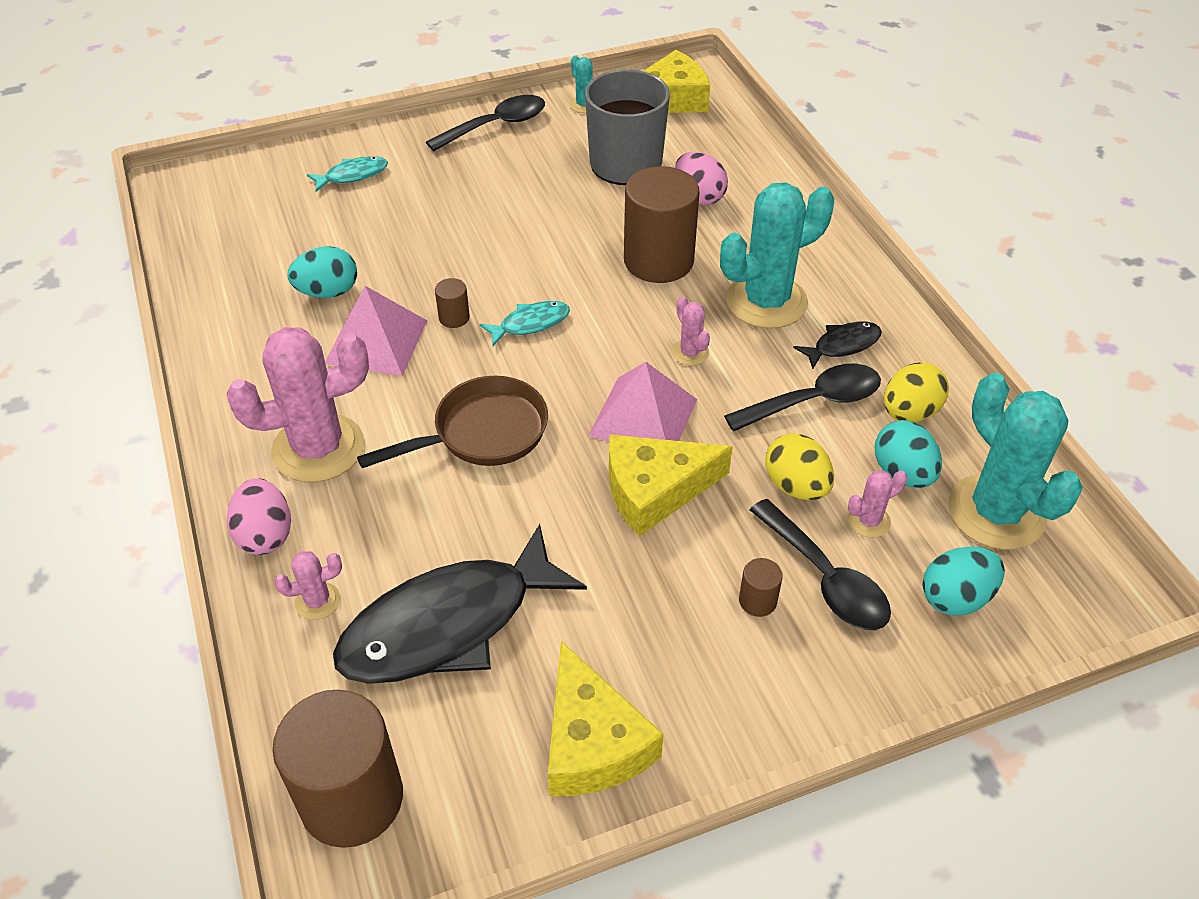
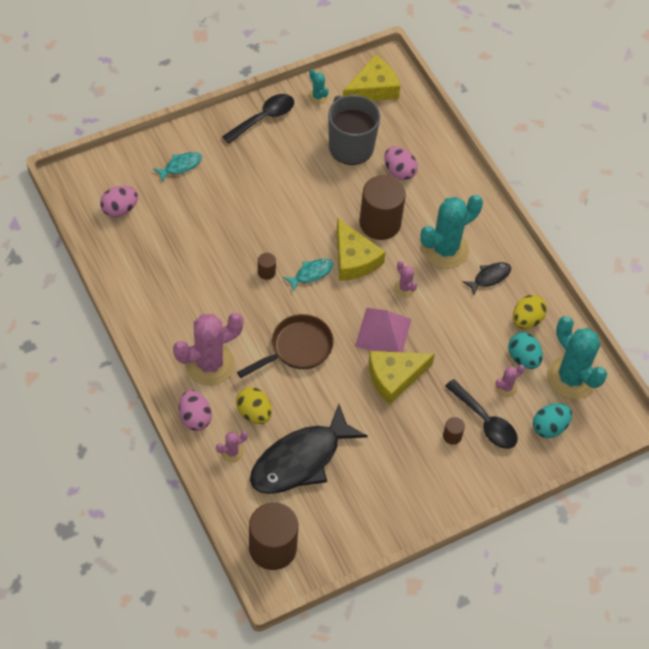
camera: 10 degrees left, 10 degrees up
turquoise egg [288,246,357,298] -> none
pink pyramid [325,286,427,376] -> none
yellow cheese [548,641,664,796] -> yellow cheese moved to [337,218,386,281]
black spoon [724,364,881,432] -> none
yellow egg [765,433,834,500] -> yellow egg moved to [236,387,272,424]
none -> pink egg [100,186,138,217]

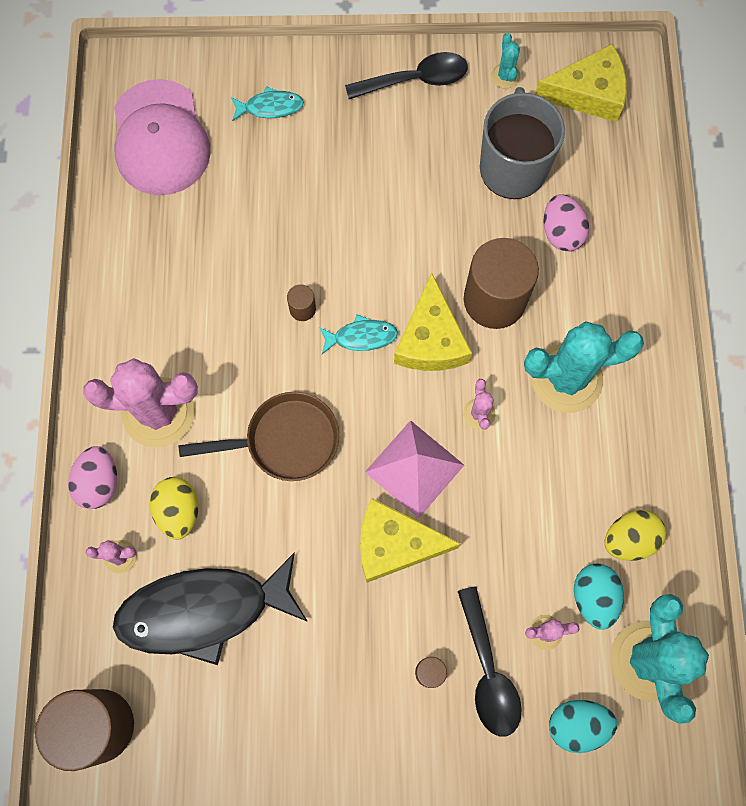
camera: 30 degrees right, 15 degrees up
pink egg [100,186,138,217] -> pink cap [114,79,211,195]
black fish [463,262,511,295] -> none

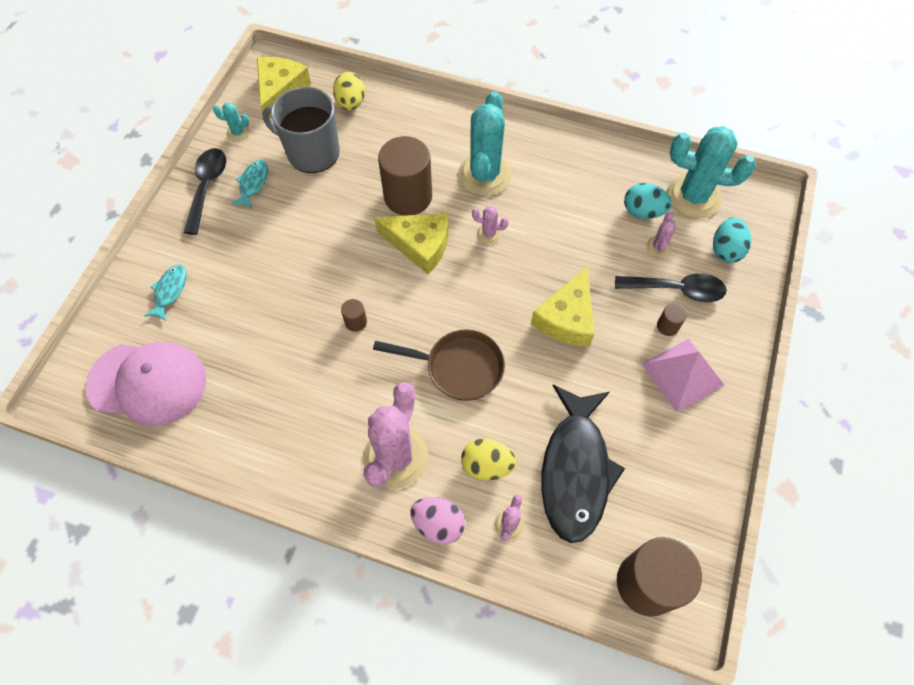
camera: 70 degrees left, 10 degrees down
brown pan [179,392,339,481] -> brown pan turned 90 degrees clockwise [373,329,505,401]
turquoise fish [319,315,398,354] -> turquoise fish moved to [231,160,268,209]
pink pyramid [365,420,464,518] -> pink pyramid moved to [642,339,724,412]
pink egg [543,194,589,251] -> none
yellow egg [605,510,666,561] -> yellow egg moved to [333,72,365,111]

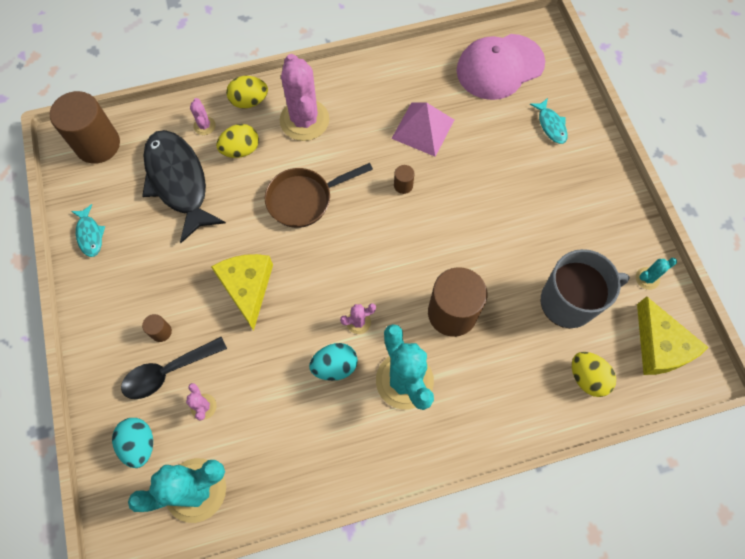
camera: 145 degrees right, 5 degrees up
black spoon [184,148,226,235] -> none
turquoise fish [231,160,268,209] -> turquoise fish moved to [71,204,105,257]
yellow cheese [374,213,449,274] -> none
pink egg [410,497,465,544] -> yellow egg [226,76,268,108]
turquoise egg [624,183,672,219] -> turquoise egg moved to [309,343,358,381]
pink pyramid [642,339,724,412] -> pink pyramid moved to [391,102,454,157]

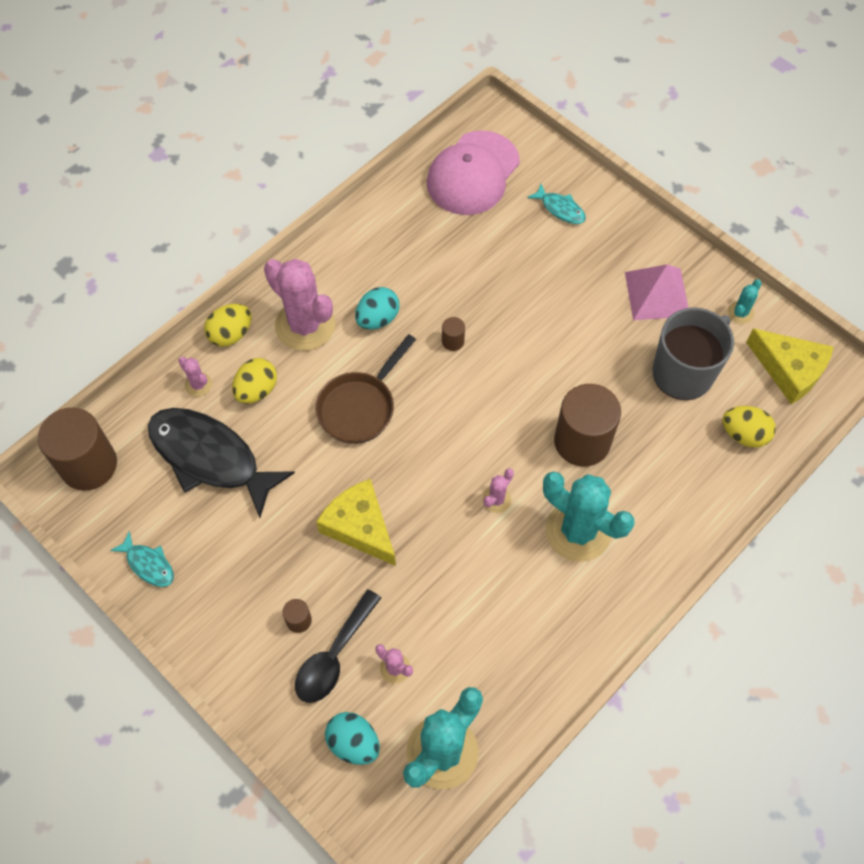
camera: 30 degrees left, 5 degrees down
turquoise egg [309,343,358,381] -> turquoise egg moved to [355,287,399,330]
pink pyramid [391,102,454,157] -> pink pyramid moved to [625,264,689,320]

